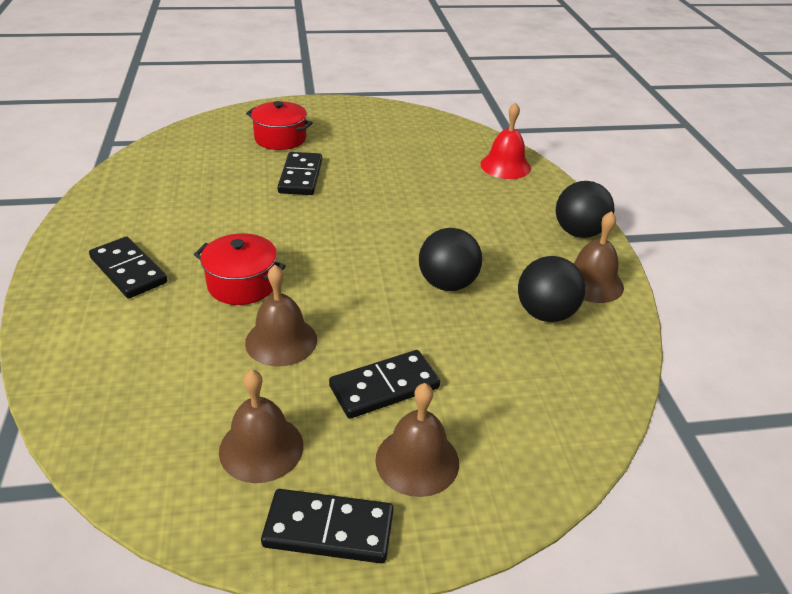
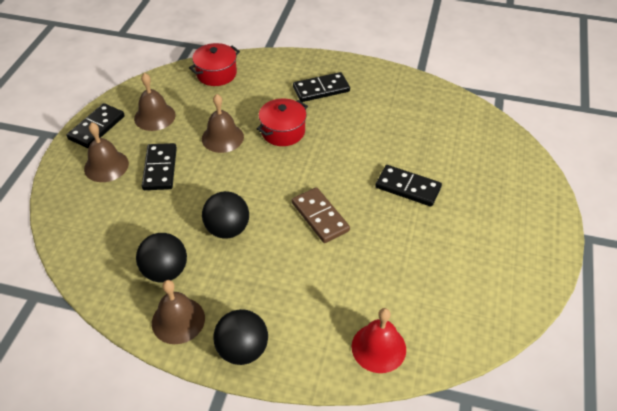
camera: 115 degrees right, 10 degrees up
red pot [246,101,313,150] -> red pot moved to [189,43,240,86]
none -> brown domino [292,187,350,243]

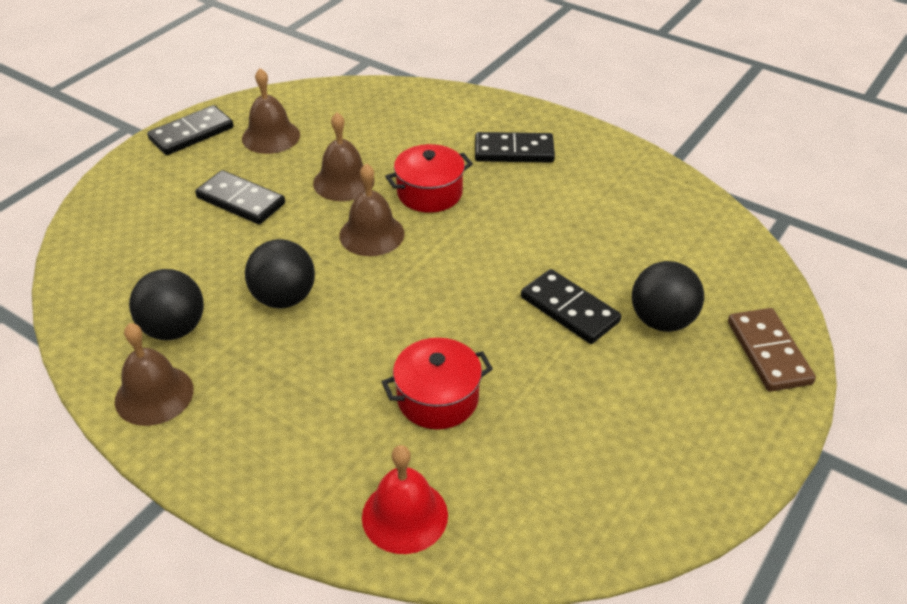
camera: 20 degrees right, 5 degrees down
brown bell [84,123,129,182] -> brown bell moved to [339,163,405,256]
black domino [142,143,177,190] -> black domino turned 75 degrees counterclockwise [195,170,285,225]
red pot [189,43,240,86] -> red pot moved to [382,338,493,429]
black ball [213,309,268,365] -> black ball moved to [632,261,704,332]
brown domino [292,187,350,243] -> brown domino moved to [728,308,816,392]

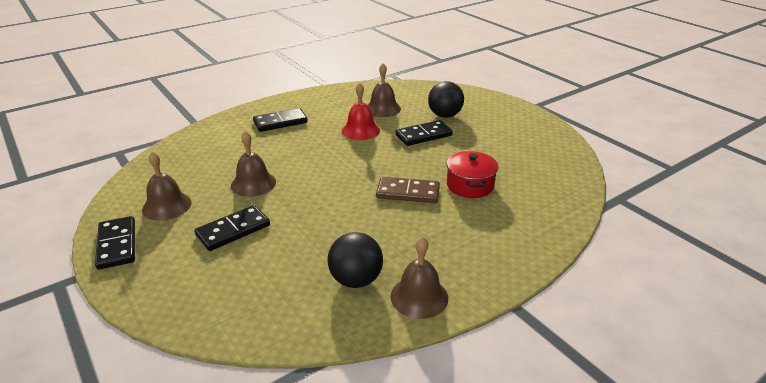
camera: 70 degrees left, 10 degrees down
black ball [245,239,315,308] -> none
brown bell [339,163,405,256] -> brown bell moved to [368,64,401,117]
red bell [362,445,448,554] -> red bell moved to [342,83,380,140]
red pot [385,144,473,213] -> none
black domino [475,132,555,162] -> black domino turned 45 degrees clockwise [253,108,308,132]
brown domino [728,308,816,392] -> brown domino moved to [376,177,440,203]

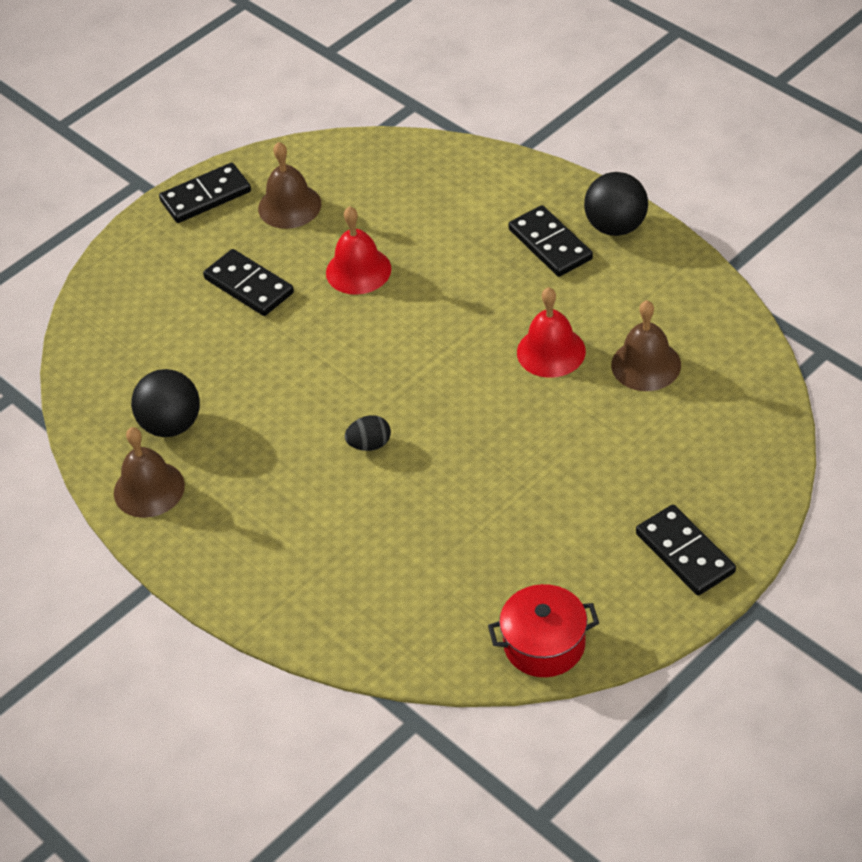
camera: 85 degrees right, 15 degrees up
brown bell [231,131,276,197] -> red bell [326,206,391,295]
brown domino [376,177,440,203] -> black egg [345,415,391,451]
black domino [396,120,453,146] -> black domino moved to [636,505,736,596]
black ball [428,81,464,118] -> black ball moved to [584,172,648,236]
red pot [447,151,498,198] -> red pot moved to [488,584,599,677]

